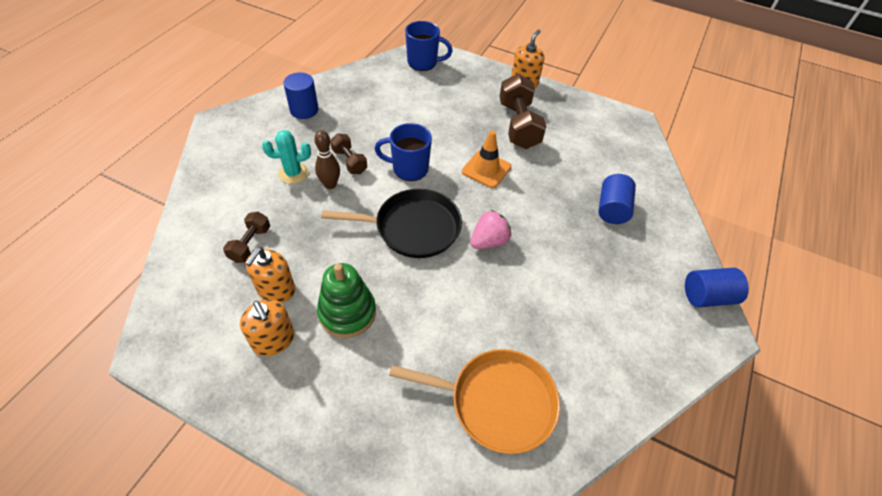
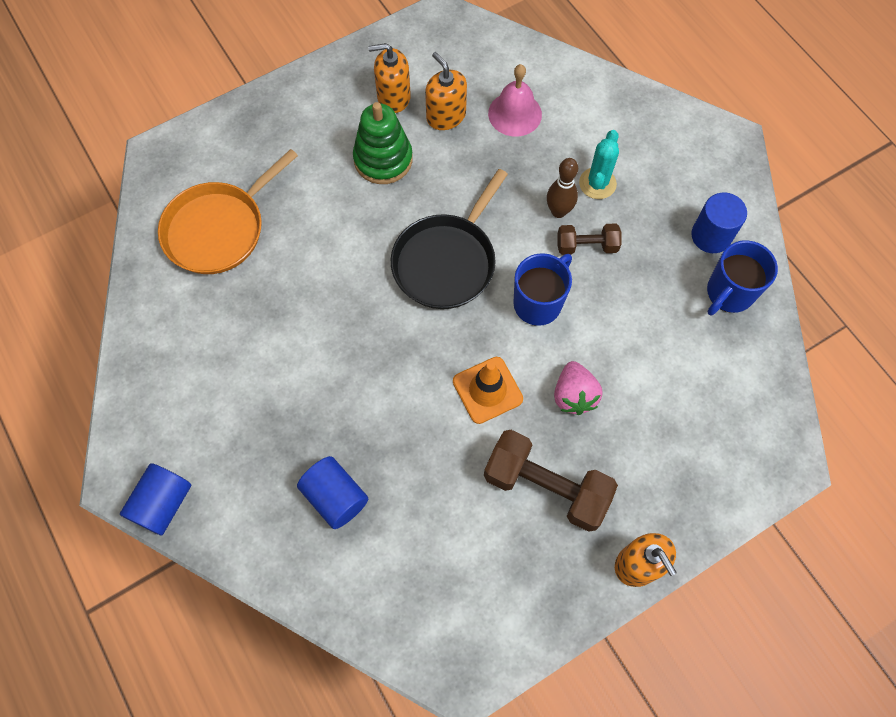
camera: 125 degrees right, 15 degrees up
brown dumbbell [223,212,270,263] -> pink bell [488,64,542,137]
blue mug [405,21,453,71] -> blue mug moved to [707,240,778,315]
pink strawberry [470,210,511,249] -> pink strawberry moved to [554,361,603,415]

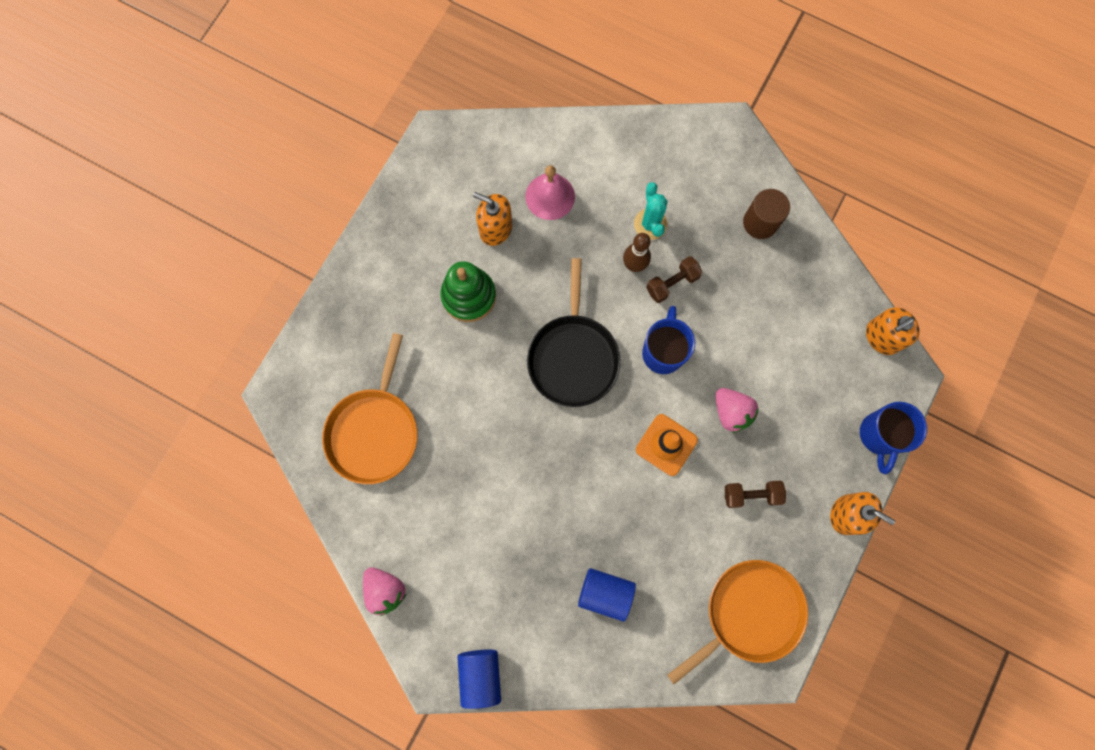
camera: 30 degrees left, 10 degrees up
orange soap dispenser [368,43,411,113] -> orange soap dispenser moved to [866,307,920,355]
brown dumbbell [484,430,618,532] -> brown dumbbell [725,481,786,508], size x0.55
blue cylinder [691,192,747,253] -> brown cylinder [743,189,790,239]
blue mug [707,240,778,315] -> blue mug moved to [860,402,927,474]
none -> pink strawberry [363,567,407,616]
none -> orange pan [667,560,808,684]

